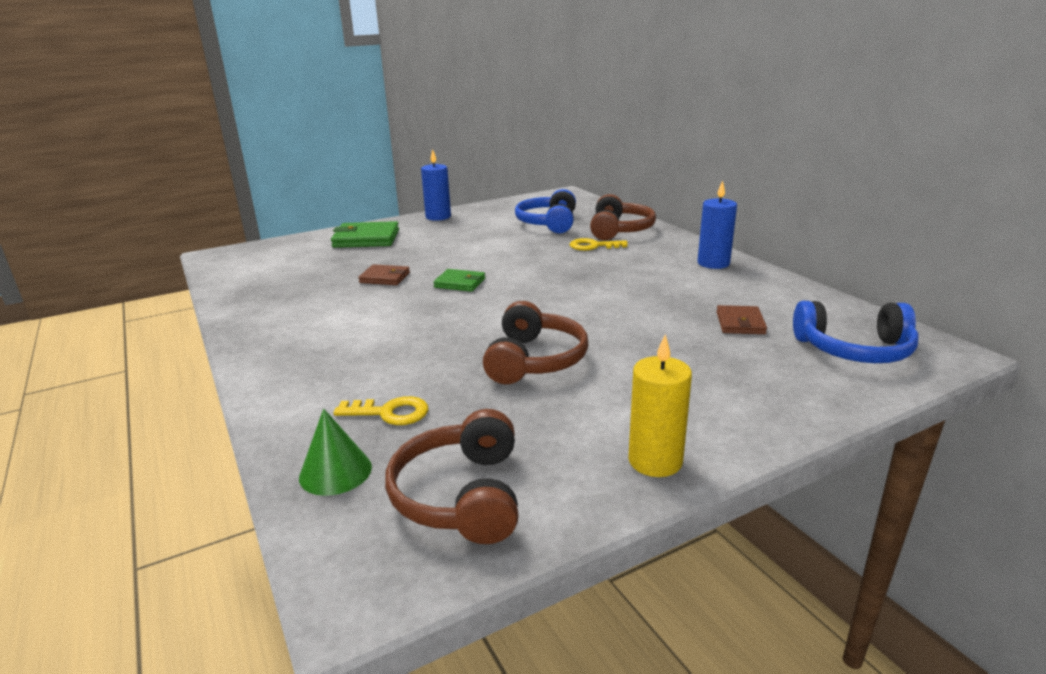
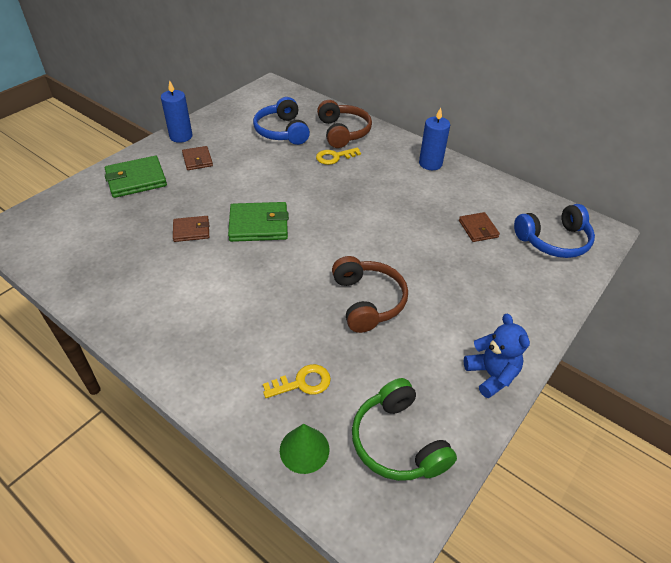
camera: 25 degrees left, 20 degrees up
brown headphones [385,409,518,544] -> green headphones [352,378,457,481]
green wallet [433,269,485,292] -> green wallet [228,202,289,242], size x1.66
yellow candle [628,334,692,477] -> blue teddy bear [464,313,530,398]
none -> brown wallet [182,146,213,170]

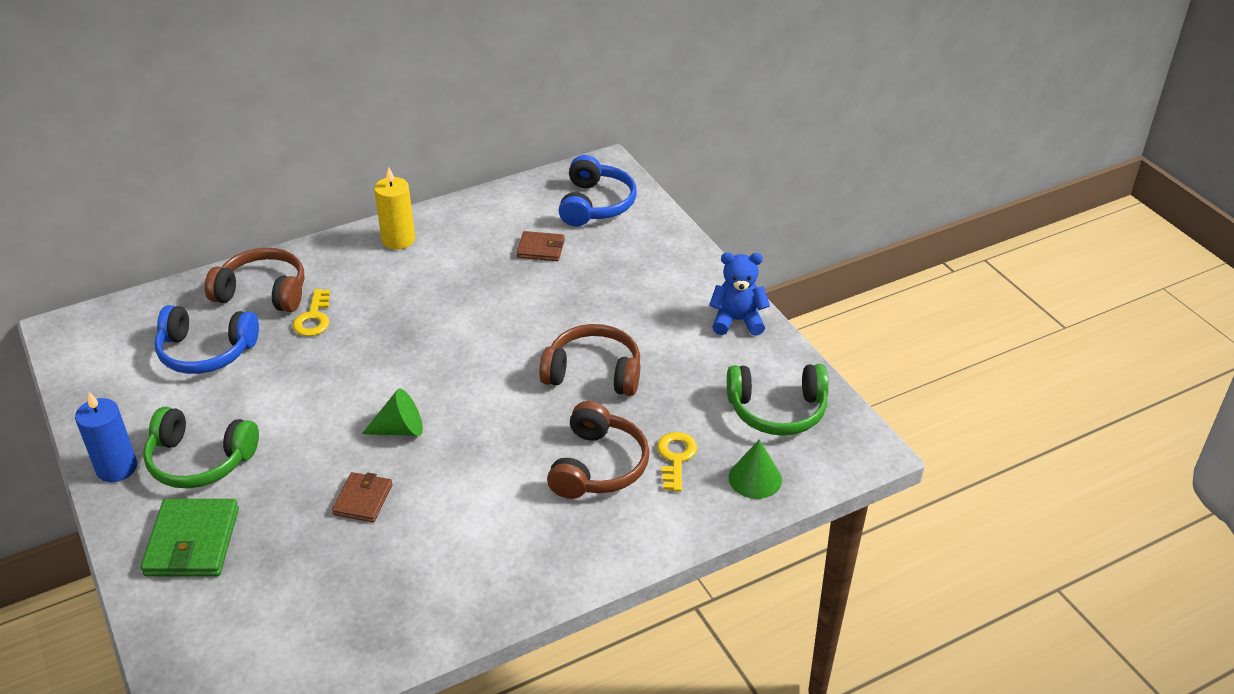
camera: 65 degrees left, 5 degrees down
brown wallet [182,146,213,170] -> green headphones [143,407,259,489]
green wallet [228,202,289,242] -> green cone [362,388,423,436]
blue candle [419,107,450,170] -> yellow candle [374,167,415,250]
none -> brown headphones [547,401,650,499]

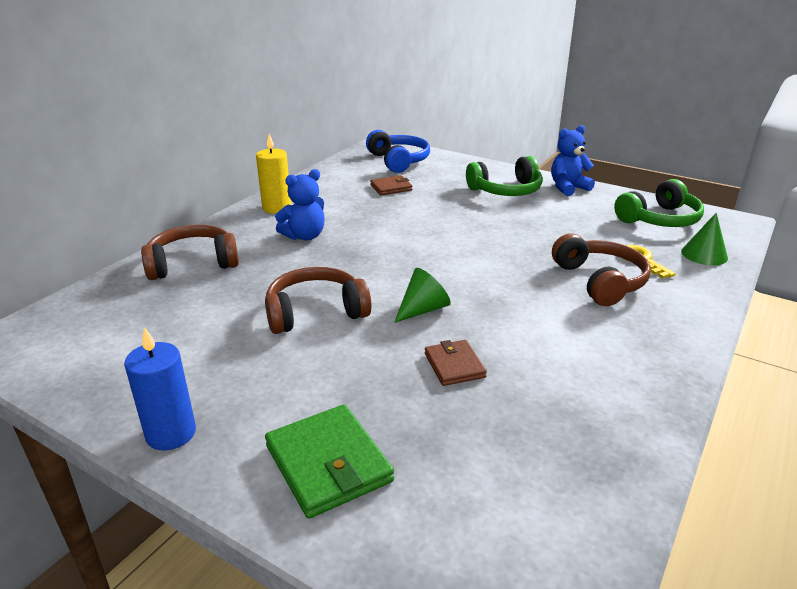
camera: 30 degrees left, 10 degrees down
green headphones [143,407,259,489] -> green headphones moved to [466,156,543,196]
blue headphones [155,305,259,374] -> none
yellow key [293,289,330,336] -> none
brown headphones [539,324,640,396] -> brown headphones moved to [265,267,371,334]
none -> blue teddy bear [275,169,325,240]

